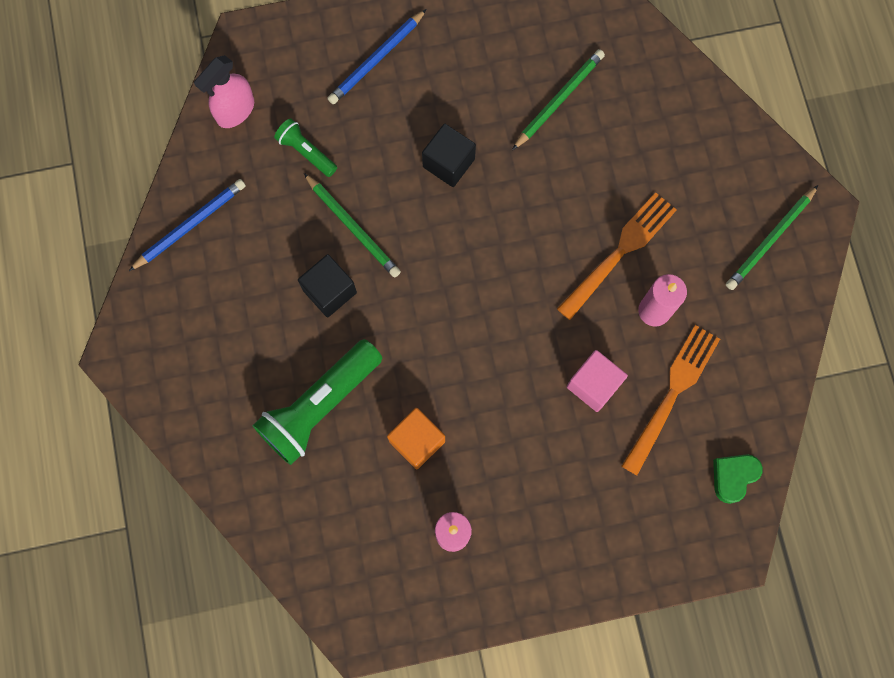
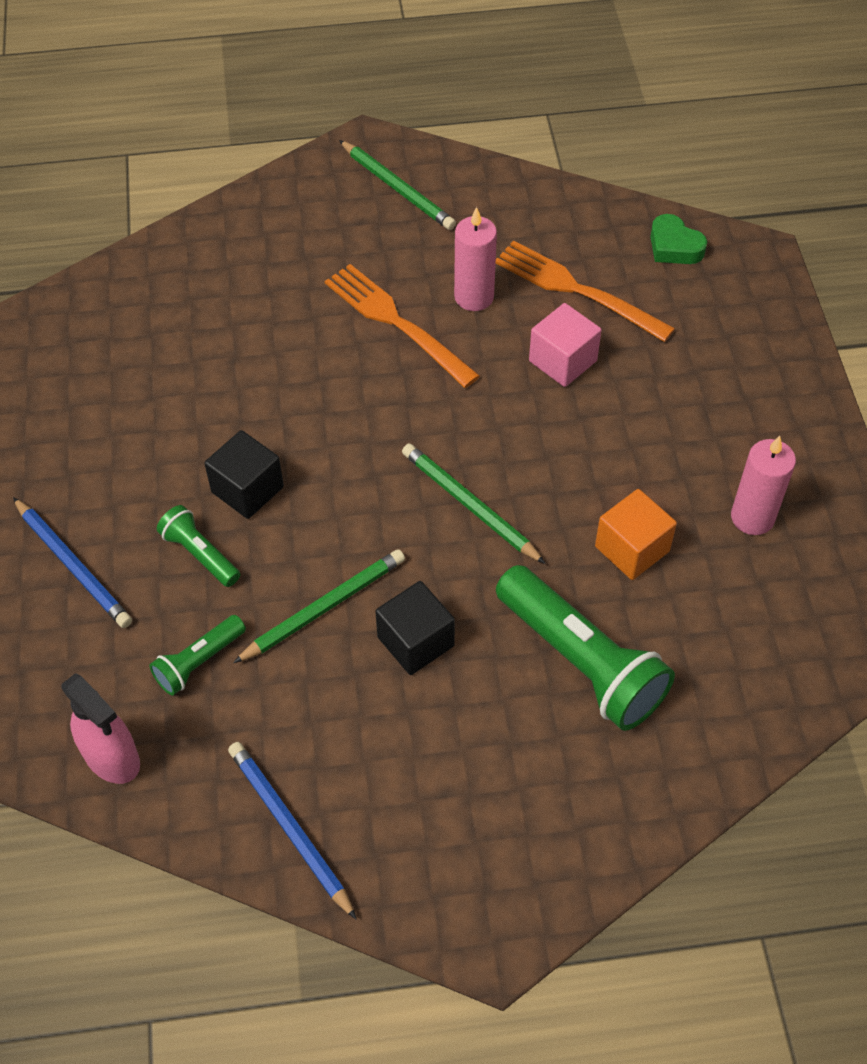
camera: 85 degrees left, 20 degrees down
green pencil [512,49,605,150] -> green pencil moved to [402,444,546,564]
none -> green flashlight [157,505,241,587]

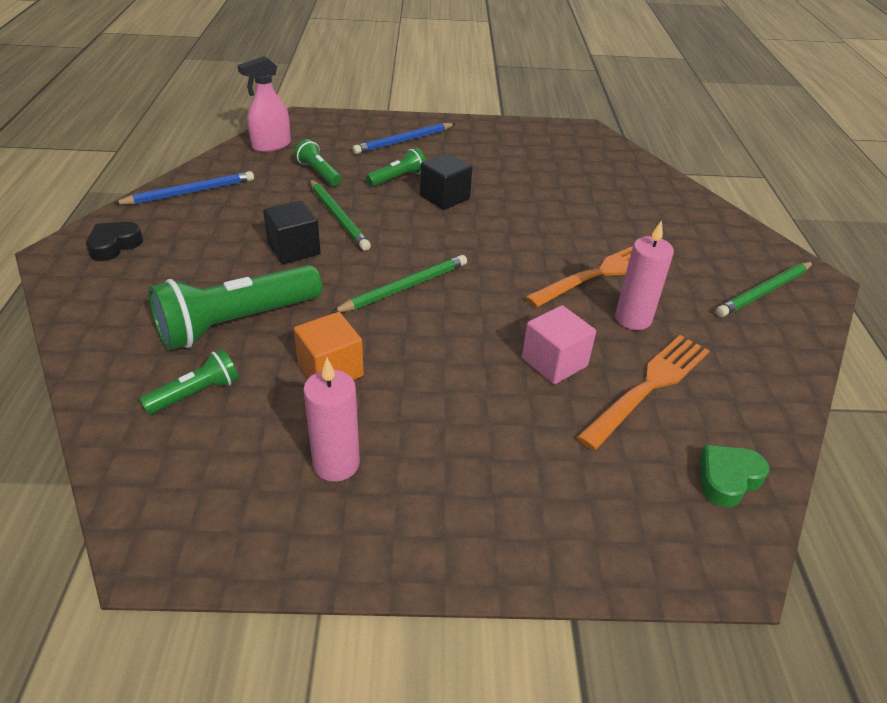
camera: 95 degrees right, 15 degrees down
none -> black heart [86,222,143,261]
none -> green flashlight [140,349,239,415]

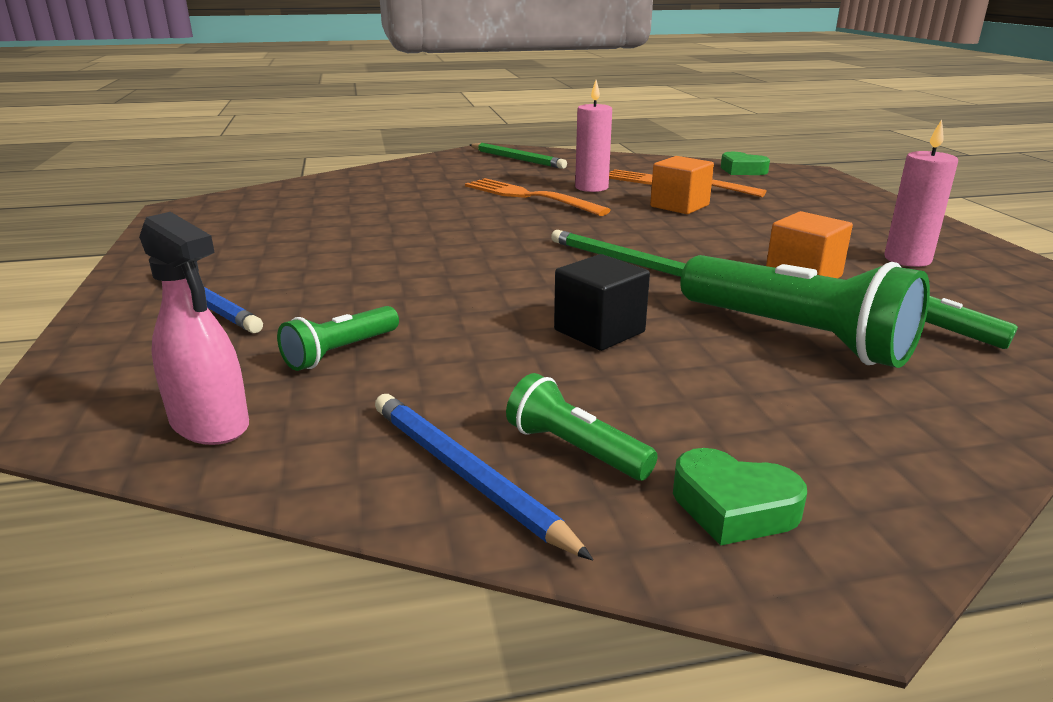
camera: 100 degrees left, 15 degrees down
black heart [86,222,143,261] -> green heart [673,448,807,546]
green pencil [310,179,371,251] -> none
green flashlight [366,148,426,187] -> green flashlight moved to [506,373,658,480]
black cube [420,153,472,210] -> none
pink cube [522,305,596,384] -> orange cube [650,156,714,214]

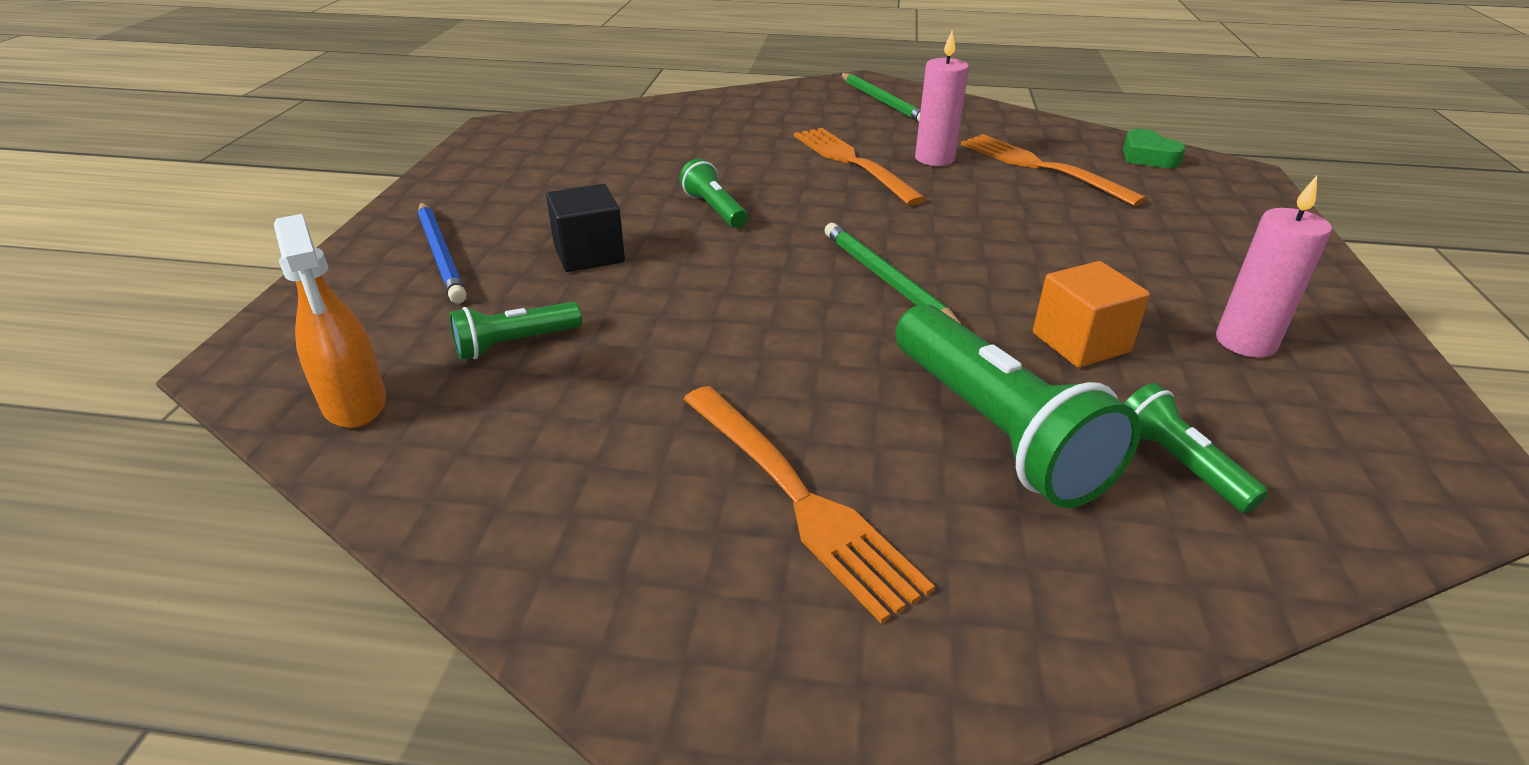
camera: 20 degrees right, 10 degrees up
pink spray bottle [139,212,249,445] -> orange spray bottle [274,214,386,428]
blue pencil [375,394,593,560] -> none
green flashlight [506,373,658,480] -> green flashlight moved to [679,158,748,228]
black cube [554,254,650,351] -> black cube moved to [546,184,625,272]
orange cube [650,156,714,214] -> none
green heart [673,448,807,546] -> none
none -> orange fork [683,386,935,623]

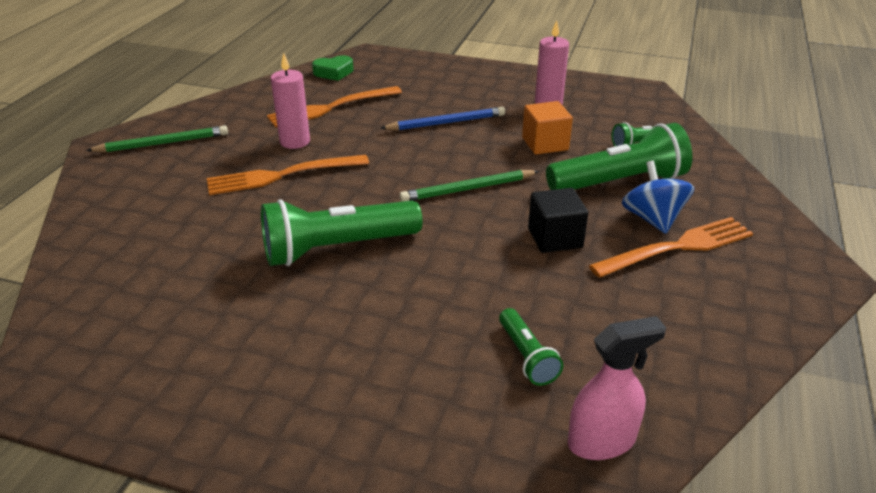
camera: 80 degrees left, 0 degrees up
orange spray bottle [274,214,386,428] -> pink spray bottle [568,316,666,460]
blue pencil [418,202,467,303] -> blue pencil moved to [380,107,505,131]
black cube [546,184,625,272] -> black cube moved to [528,188,588,253]
green flashlight [679,158,748,228] -> green flashlight [261,199,423,266], size x1.96
none -> blue spinning top [622,161,694,234]

